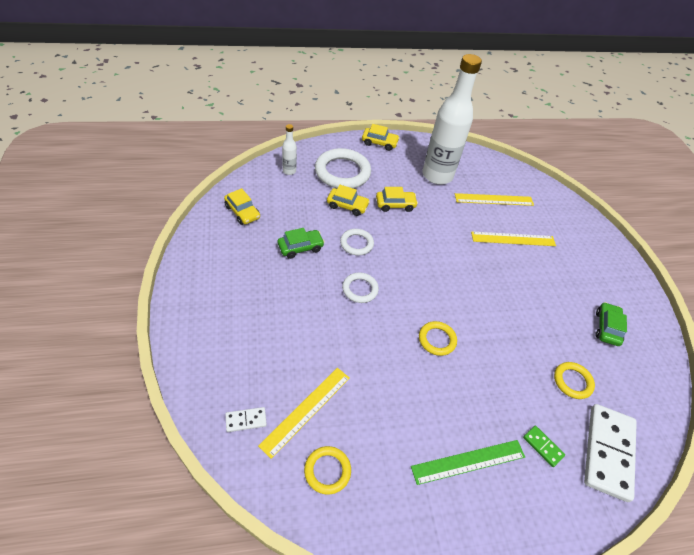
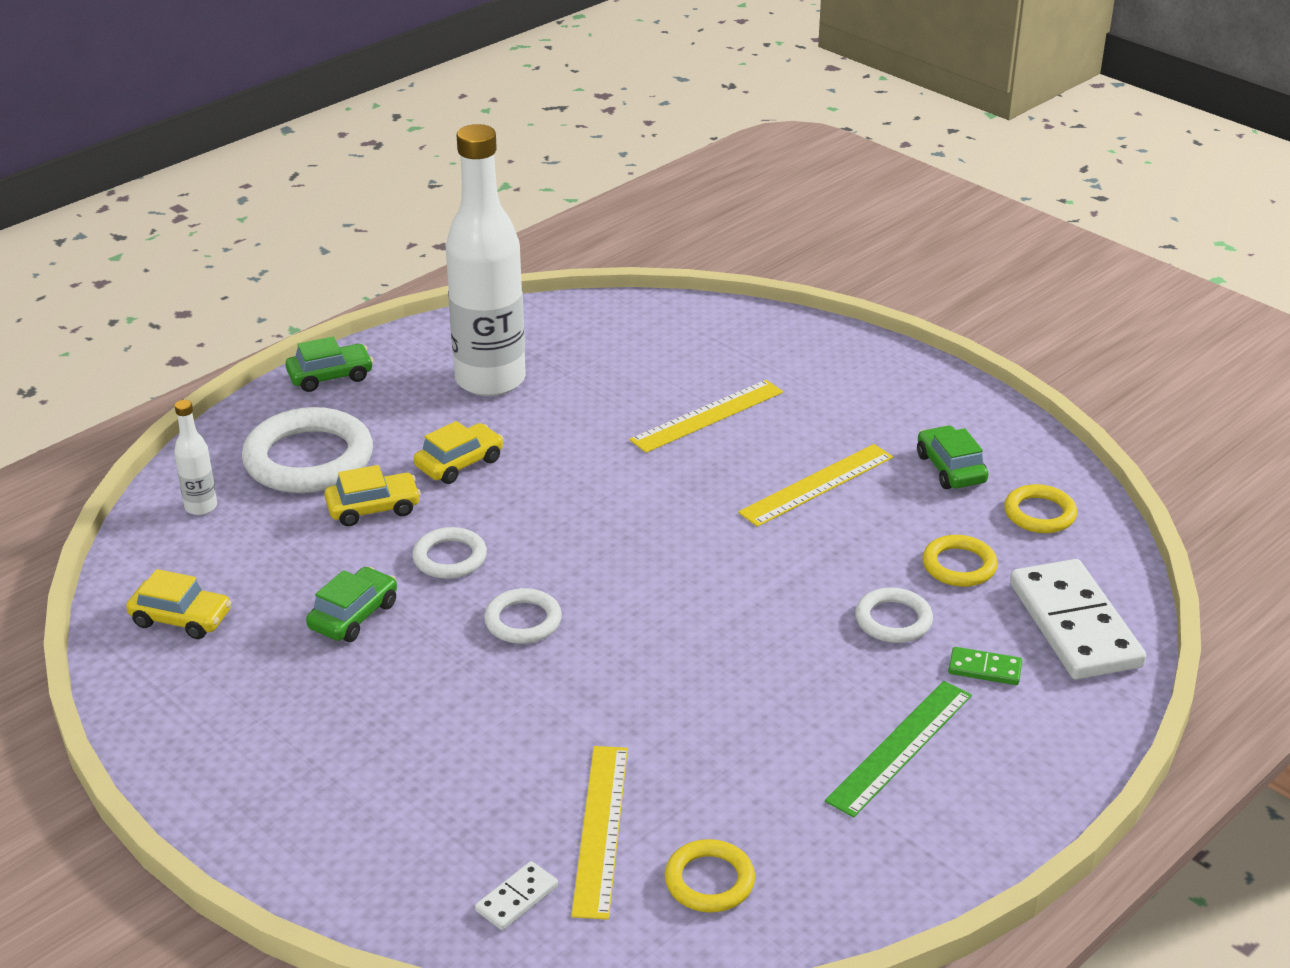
camera: 30 degrees left, 15 degrees down
yellow car [362,124,400,151] -> green car [285,337,373,392]
yellow ring [419,321,457,356] -> yellow ring moved to [1004,484,1077,533]
yellow ruler [455,193,534,206] -> yellow ruler moved to [738,444,893,527]
none -> white ring [855,587,933,643]

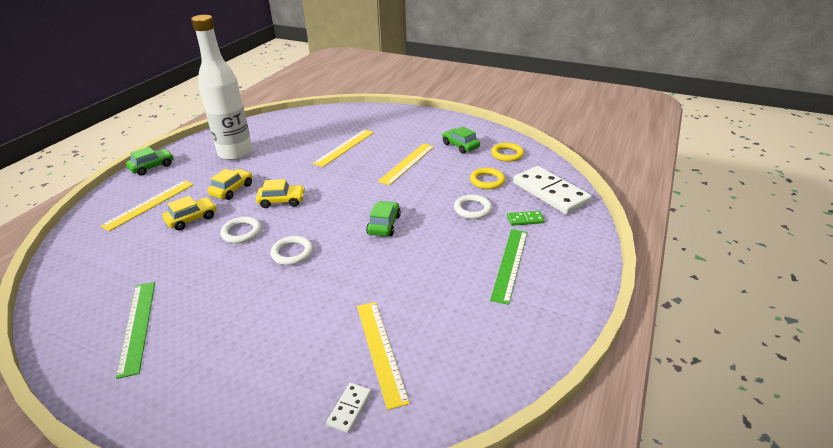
camera: 20 degrees left, 0 degrees up
yellow car [126,569,231,639] -> yellow car moved to [256,179,305,208]
white bottle [174,400,217,515] -> none
white ring [242,407,373,493] -> yellow ruler [100,180,194,231]
green car [306,567,397,642] -> green car moved to [366,201,401,236]
yellow ring [664,839,755,912] -> none
none -> green ruler [116,282,155,379]

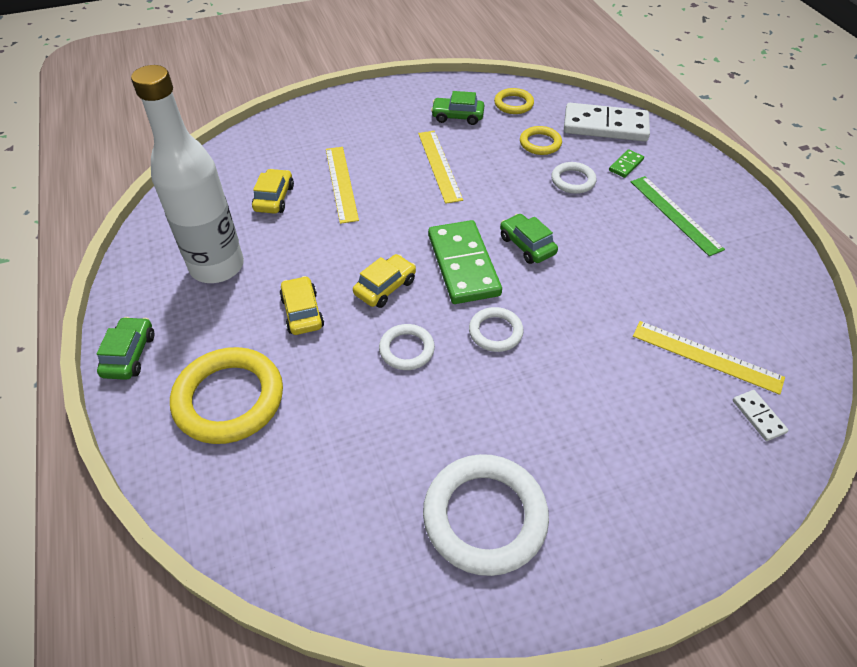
camera: 45 degrees left, 15 degrees up
yellow ruler [100,180,194,231] -> yellow ring [170,347,283,444]
green ruler [116,282,155,379] -> white ring [423,454,549,576]
yellow car [162,196,217,231] -> yellow car moved to [252,169,294,214]
none -> green domino [428,220,502,304]

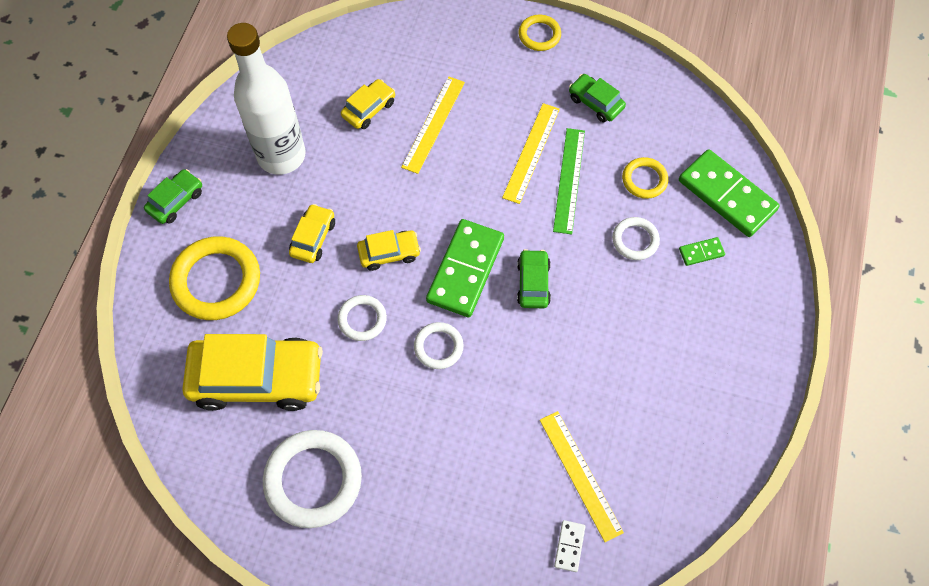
camera: 35 degrees right, 15 degrees up
yellow ring [494,88,534,114] -> yellow ring moved to [519,15,561,51]
white domino [564,103,650,142] -> green domino [679,149,780,237]
green ruler [631,176,725,256] -> green ruler moved to [553,128,585,234]
none -> yellow car [182,334,323,411]

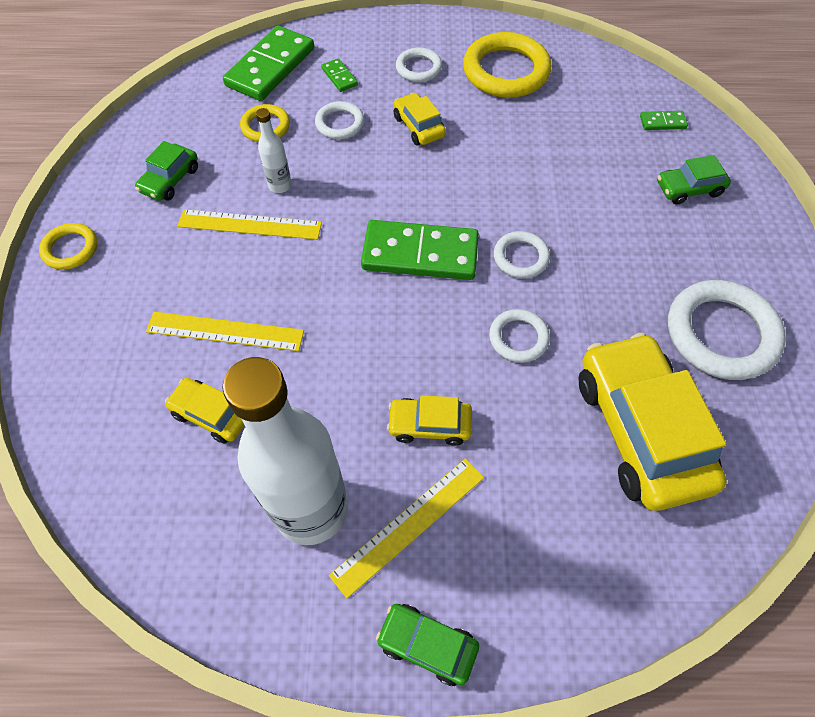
camera: 105 degrees left, 5 degrees down
yellow ring [169,236,260,320] -> yellow ring moved to [463,32,551,98]
yellow car [357,230,421,271] -> yellow car moved to [393,93,446,145]
green car [517,249,551,308] -> green car moved to [657,155,731,205]
yellow ruler [540,411,624,542] -> yellow ruler moved to [329,458,484,598]
green ruler [553,128,585,234] -> white bottle [256,108,292,193]
white domino [554,520,585,572] -> green domino [640,111,688,130]
none -> white ring [396,47,442,82]

